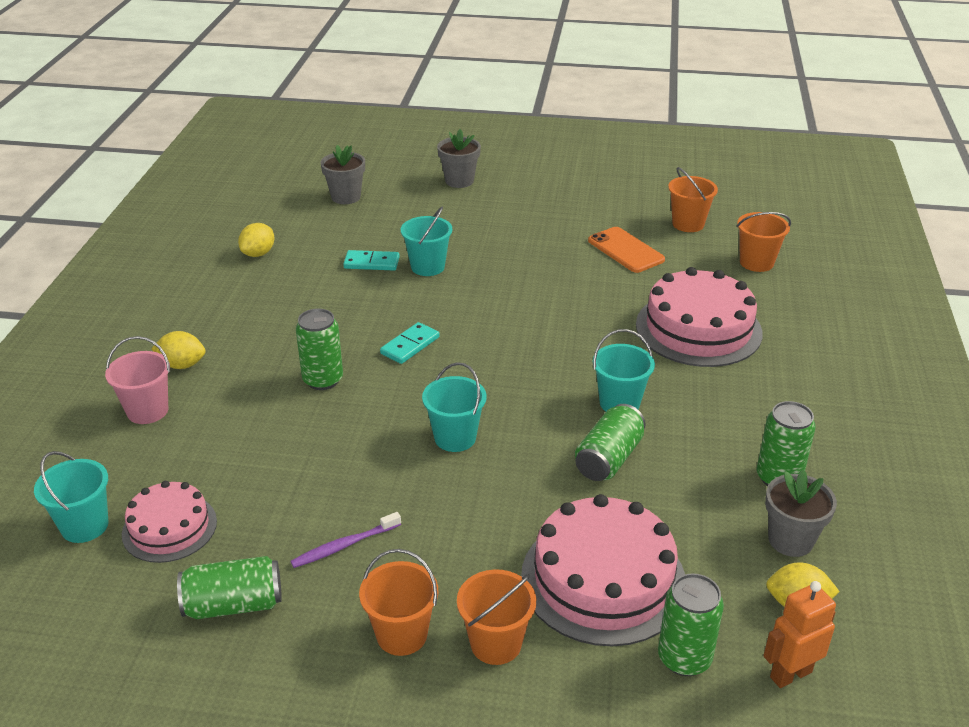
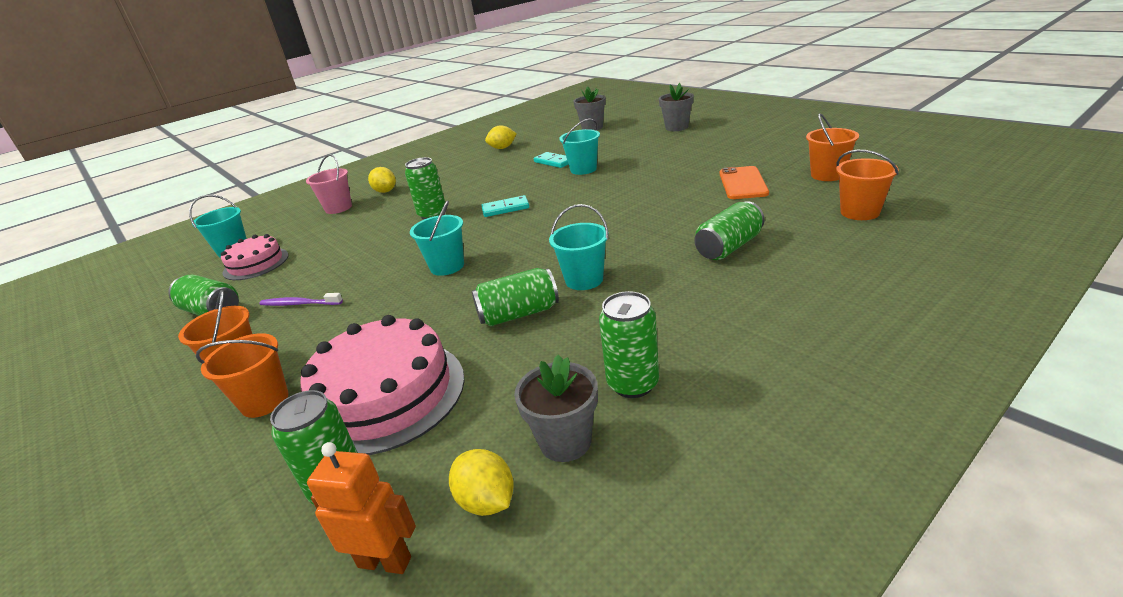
camera: 45 degrees right, 5 degrees down
pink cake [636,267,763,367] -> green can [695,201,765,260]

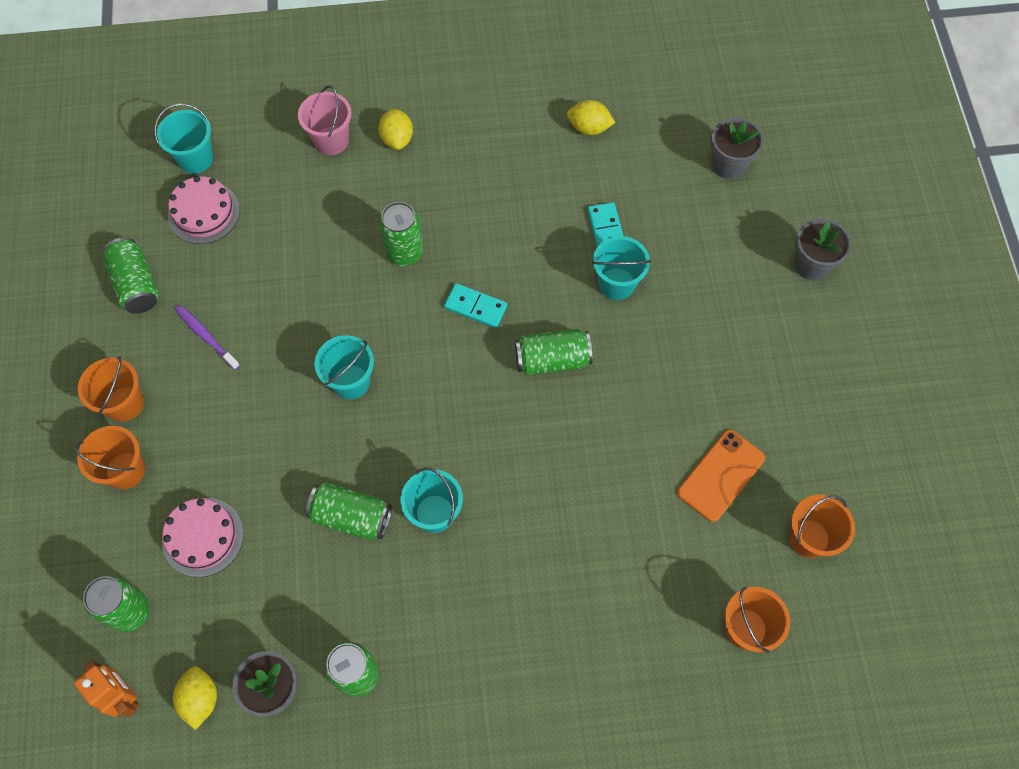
camera: 30 degrees right, 35 degrees up
pink cake [301,315,465,455] -> pink cake [162,498,244,577], size x0.59
green can [695,201,765,260] -> green can moved to [515,329,592,375]

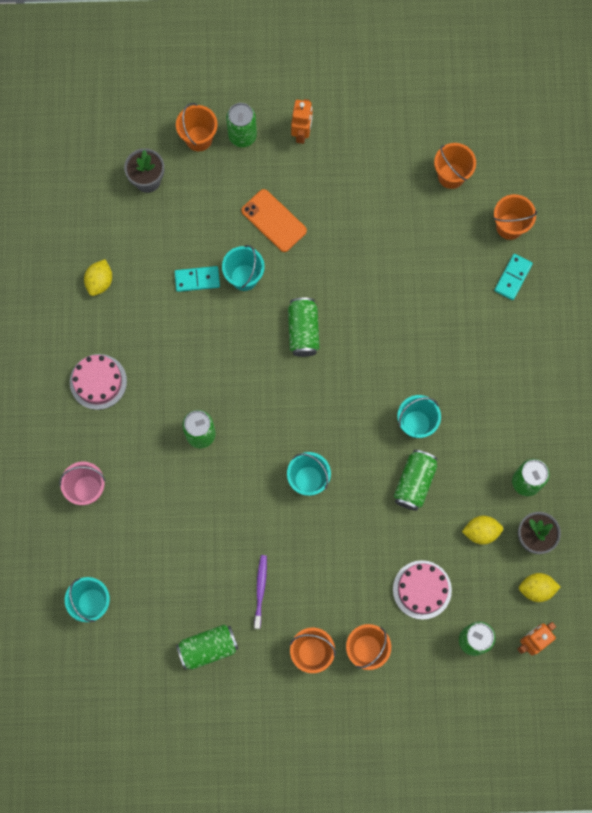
camera: 85 degrees left, 10 degrees up
pink cake [168,176,240,244] -> pink cake moved to [70,354,127,410]
purple toothbrush [175,305,240,370] -> purple toothbrush turned 135 degrees clockwise [254,555,267,629]
yellow lemon [378,108,413,150] -> yellow lemon moved to [462,516,503,545]
turquoise domino [444,283,507,328] -> turquoise domino moved to [494,254,533,300]
orange phone [677,430,765,522] -> orange phone moved to [241,189,307,252]
grey flower pot [795,218,851,280] -> green can [226,103,257,147]
none -> orange bucket [176,103,218,151]
none -> orange robot [291,99,313,144]

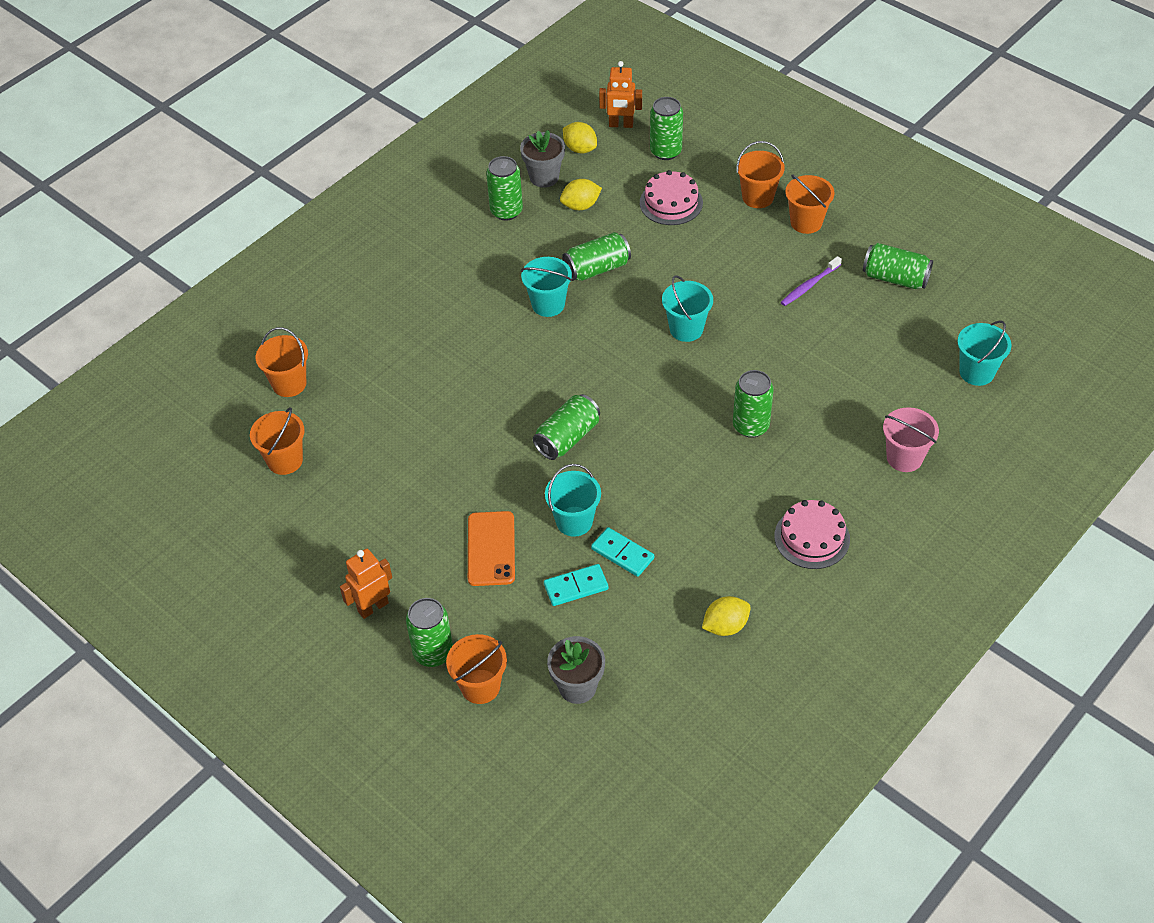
camera: 135 degrees left, 25 degrees down
yellow lemon [462,516,503,545] -> yellow lemon turned 60 degrees counterclockwise [560,179,602,210]
turquoise domino [494,254,533,300] -> turquoise domino moved to [544,564,609,606]

